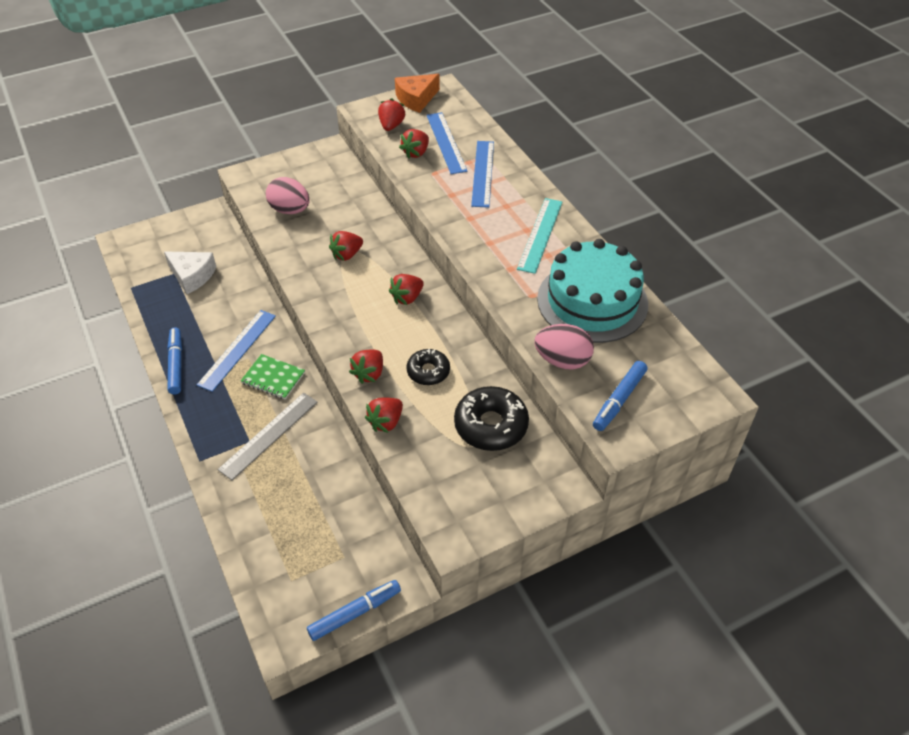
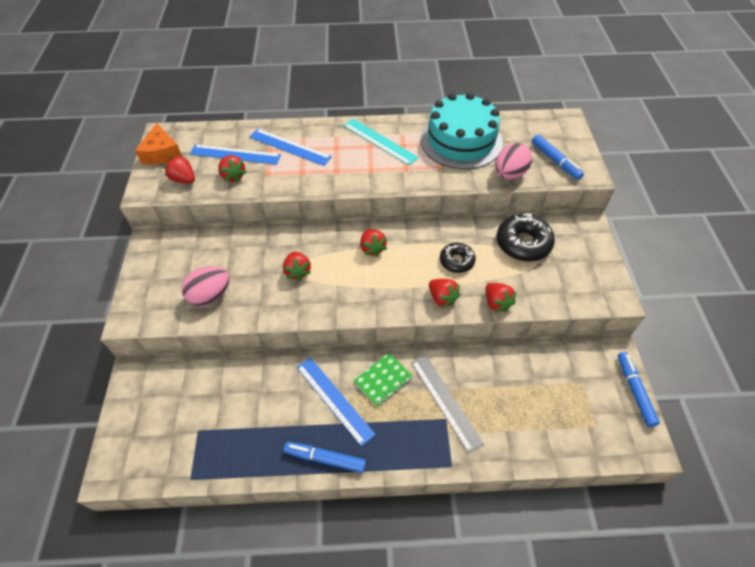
camera: 65 degrees left, 5 degrees up
white cheese [164,252,216,294] -> none

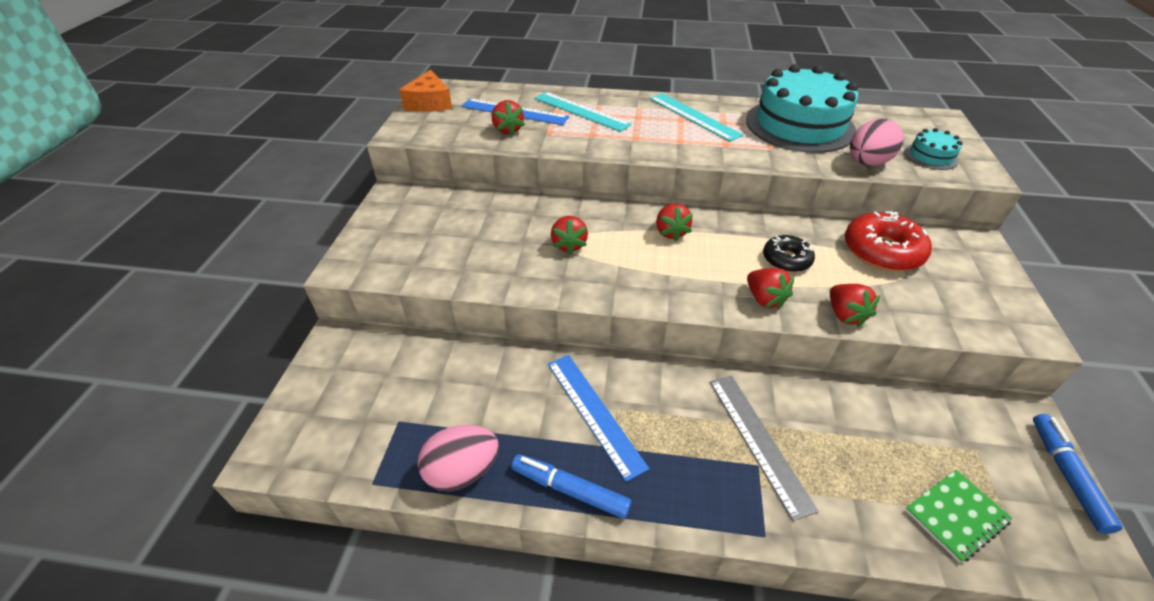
camera: 10 degrees right, 10 degrees down
red strawberry [164,155,195,183] -> none
pink egg [181,266,230,306] -> pink egg moved to [418,425,499,491]
blue ruler [249,129,332,166] -> turquoise ruler [534,92,632,132]
green notebook [354,353,413,407] -> green notebook moved to [905,470,1013,563]
black donut [497,213,555,262] -> red donut [845,211,932,271]
blue marker [532,135,584,180] -> turquoise cake [904,128,963,170]

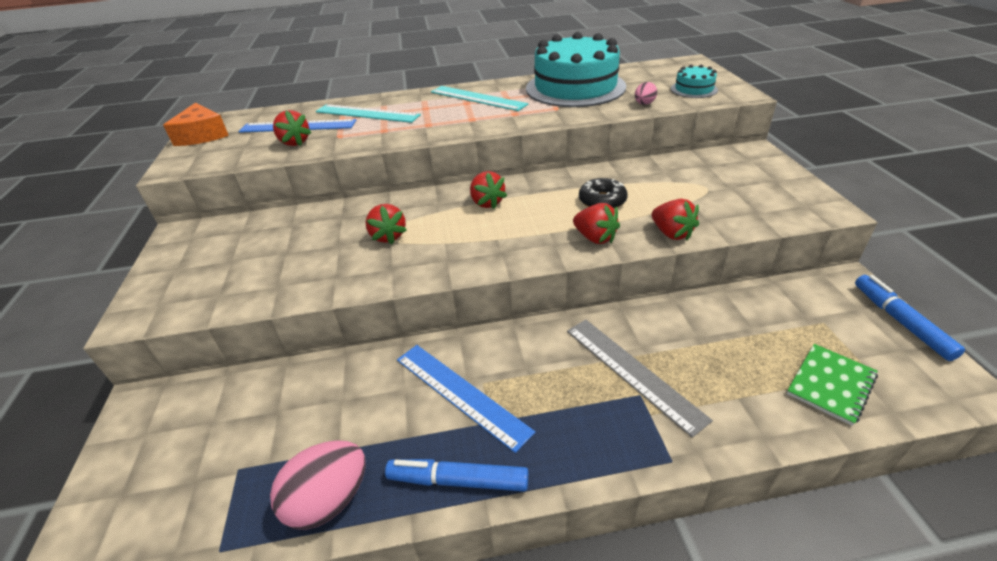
camera: 15 degrees left, 5 degrees down
red donut [845,211,932,271] -> none
pink egg [850,119,904,166] -> pink egg [635,82,657,105], size x0.52

